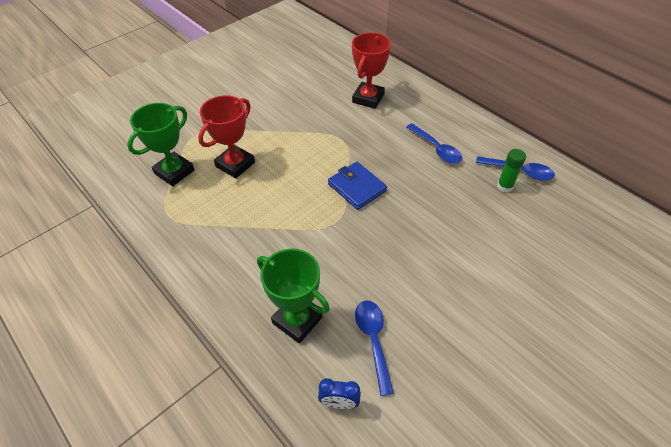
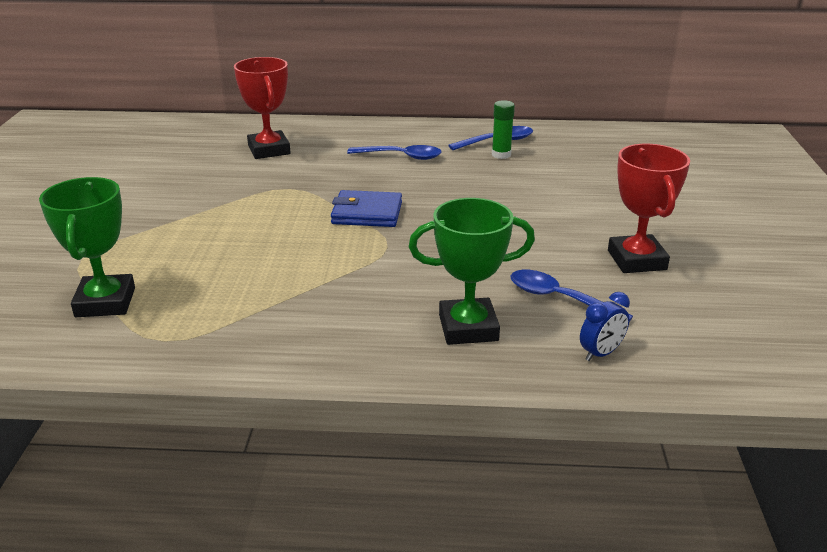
camera: 45 degrees left, 20 degrees down
red trophy [198,95,255,179] -> red trophy moved to [608,144,690,273]

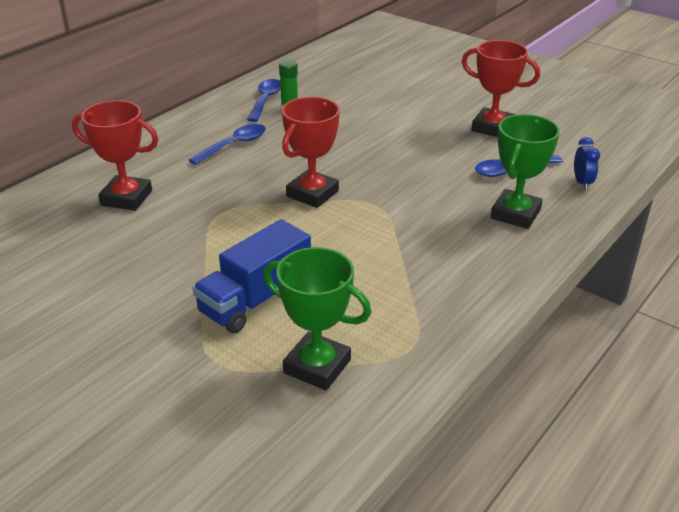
camera: 55 degrees left, 5 degrees up
blue wallet [331,190,402,227] -> red trophy [282,97,340,208]
none -> blue truck [192,219,311,333]

